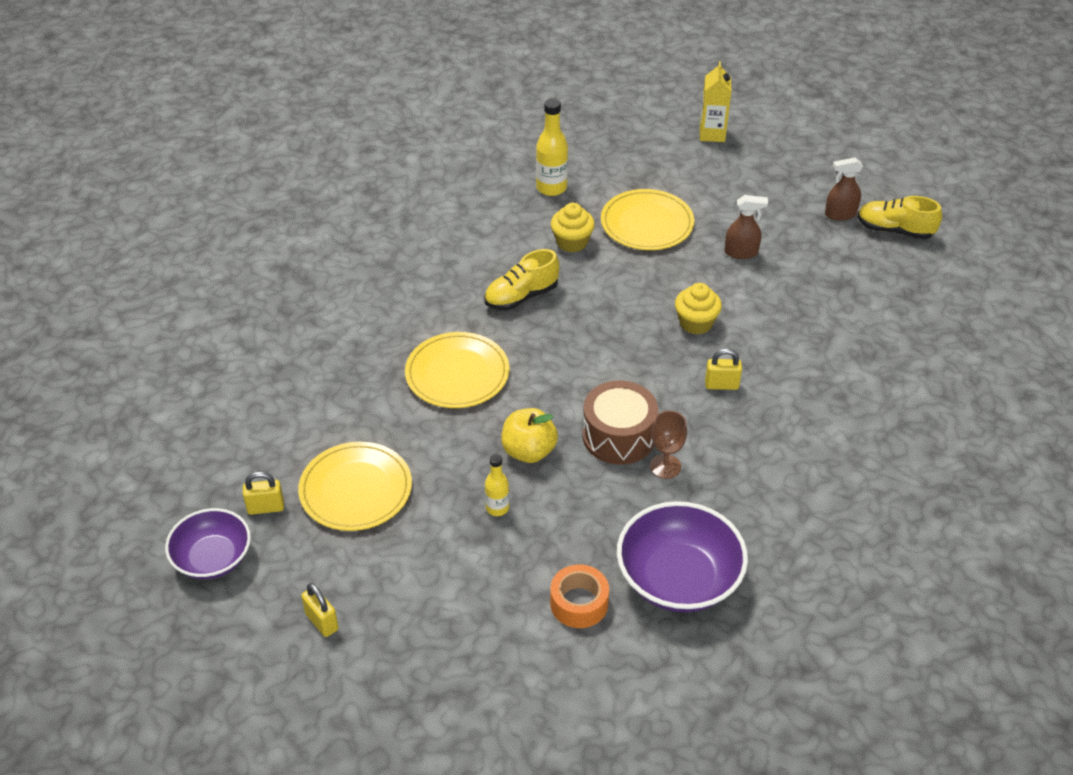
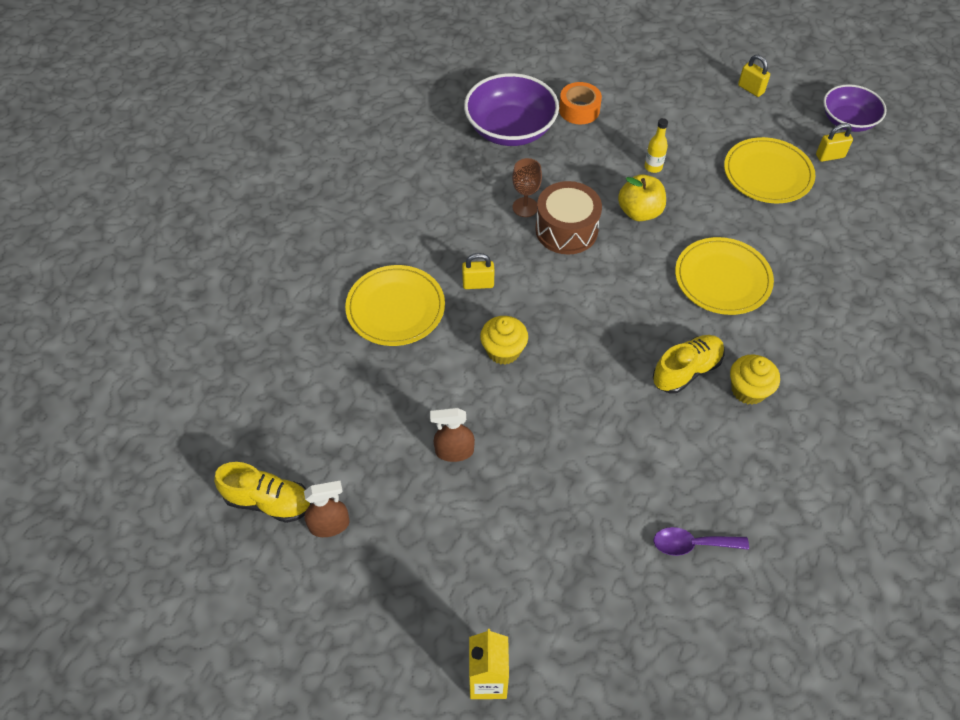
camera: 175 degrees right, 10 degrees up
yellow bottle [536,98,568,196] -> purple spoon [653,527,749,556]
yellow cupcake [551,203,595,252] -> yellow cupcake moved to [730,354,780,405]
yellow plate [601,189,694,250] -> yellow plate moved to [345,265,445,346]

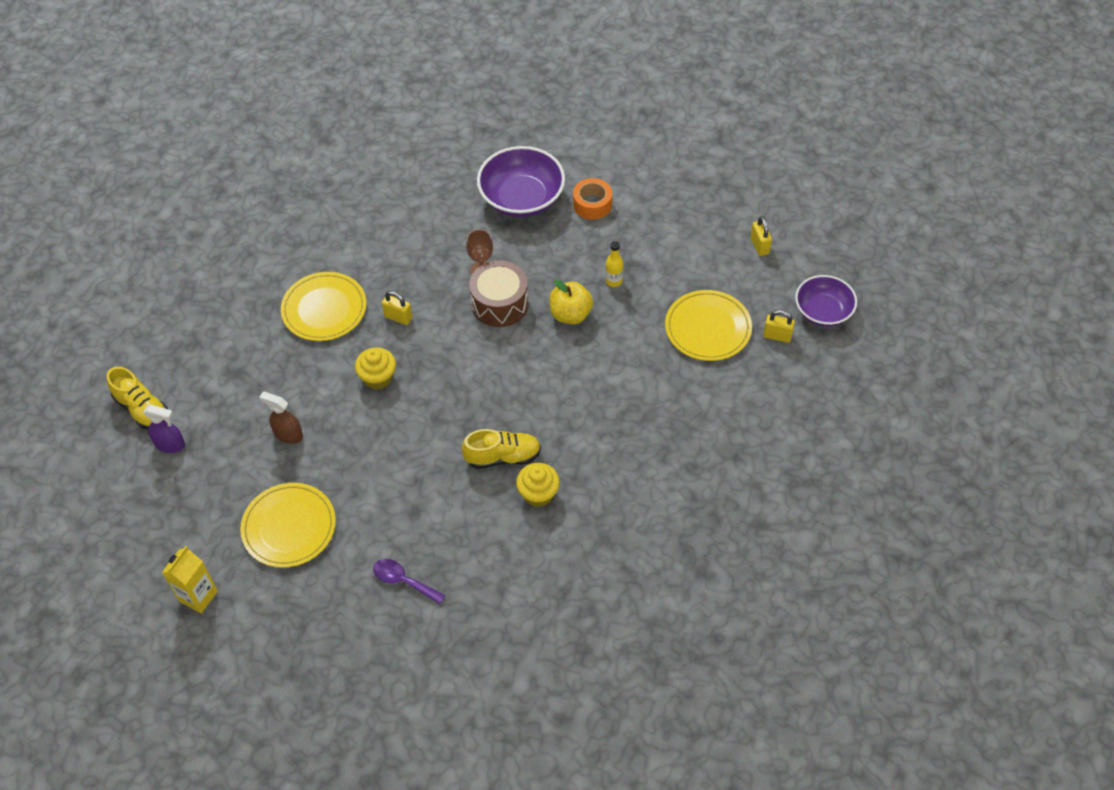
camera: 30 degrees right, 0 degrees up
brown spray bottle [304,481,349,537] -> purple spray bottle [143,405,185,453]
yellow plate [675,237,774,315] -> yellow plate moved to [240,483,336,568]

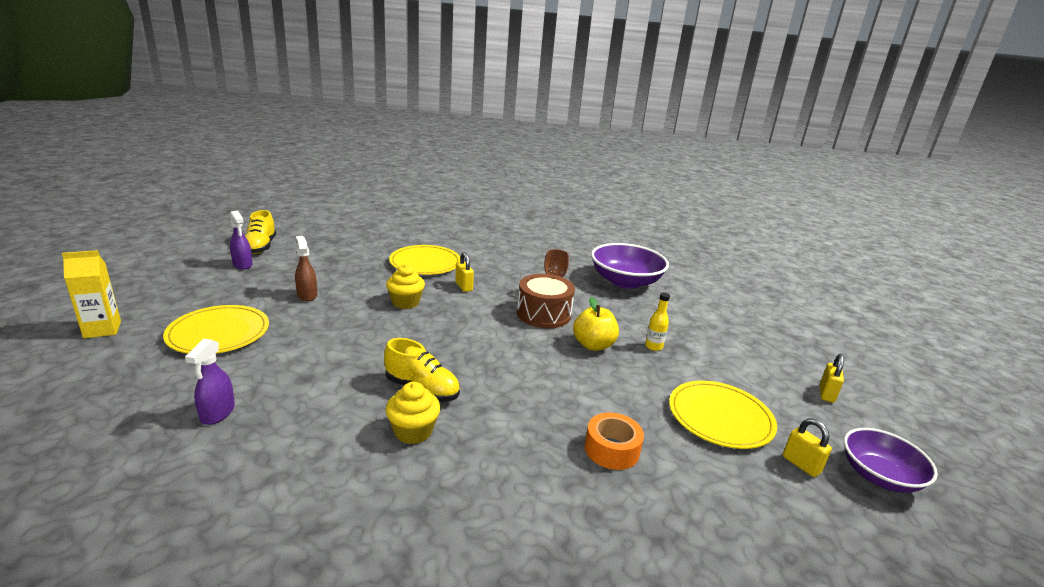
camera: 35 degrees right, 30 degrees down
purple spoon [373,559,446,605] -> purple spray bottle [185,339,235,425]
orange tape [573,178,612,220] -> orange tape moved to [585,413,644,470]

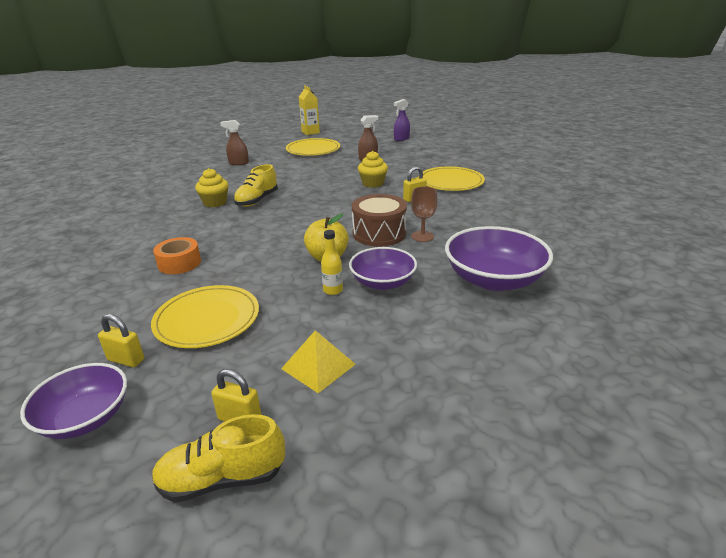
camera: 90 degrees right, 5 degrees up
purple spray bottle [185,339,235,425] -> brown spray bottle [220,120,249,165]
yellow shoe [245,210,276,254] -> yellow shoe moved to [152,414,285,503]
yellow padlock [783,418,832,477] -> yellow padlock turned 60 degrees clockwise [98,314,144,367]
none -> yellow pyramid [281,330,356,393]
none -> purple bowl [349,247,417,290]

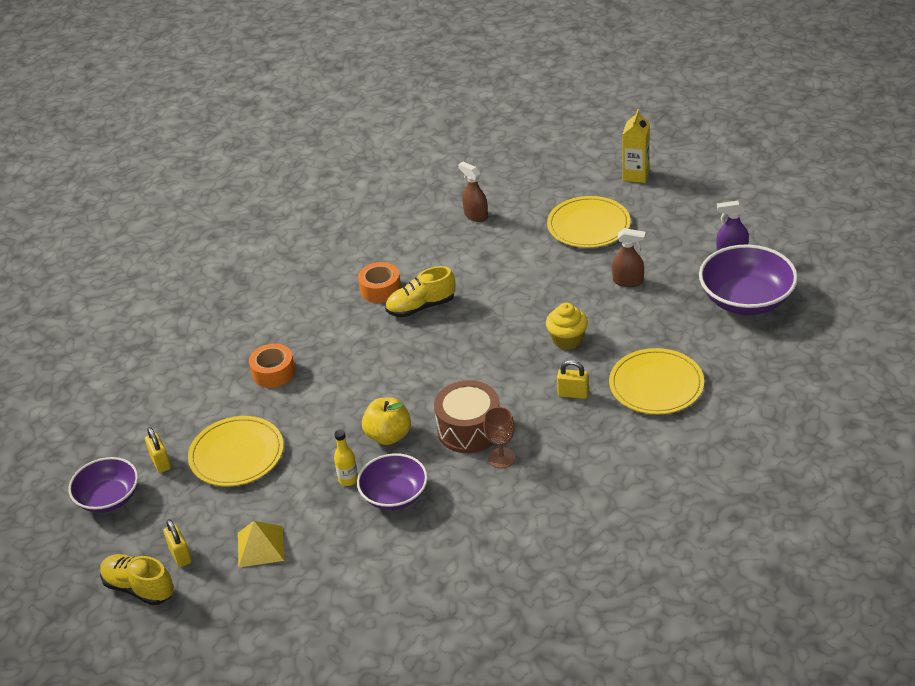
camera: 45 degrees right, 10 degrees up
yellow cupcake [195,168,229,207] -> orange tape [358,262,401,303]
purple bowl [445,226,553,291] -> purple bowl moved to [699,245,798,315]

